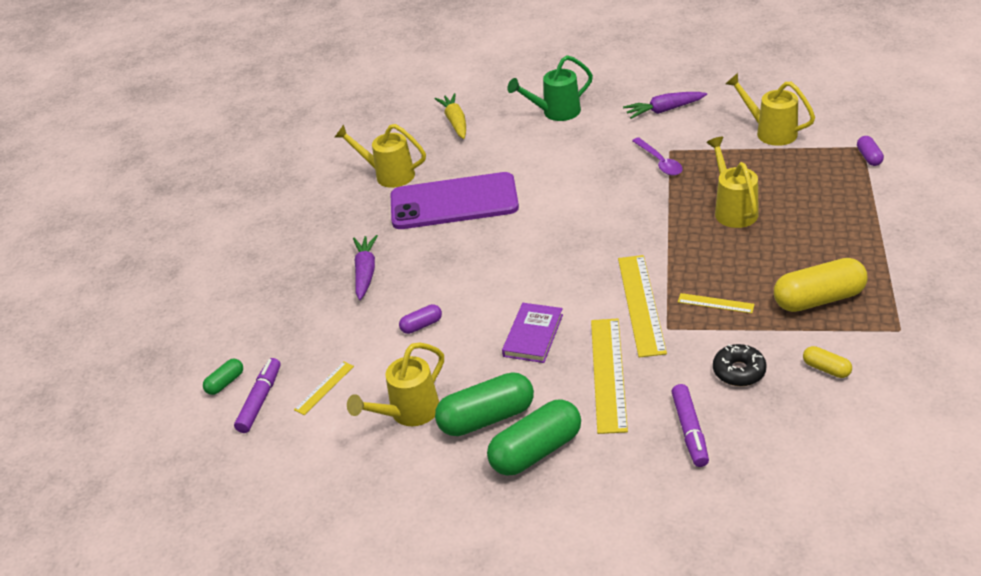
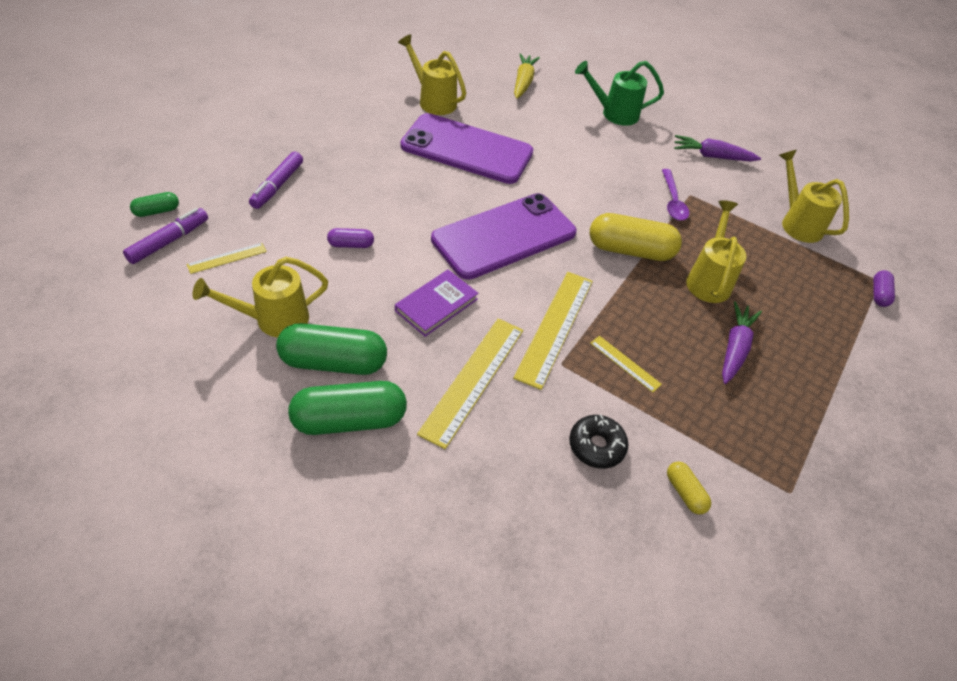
camera: 15 degrees right, 10 degrees up
purple carrot [353,235,378,300] -> purple carrot moved to [722,301,762,384]
purple marker [671,384,709,467] -> purple marker moved to [249,151,303,209]
yellow capsule [774,258,868,312] -> yellow capsule moved to [590,213,682,261]
none -> purple phone [431,193,577,280]

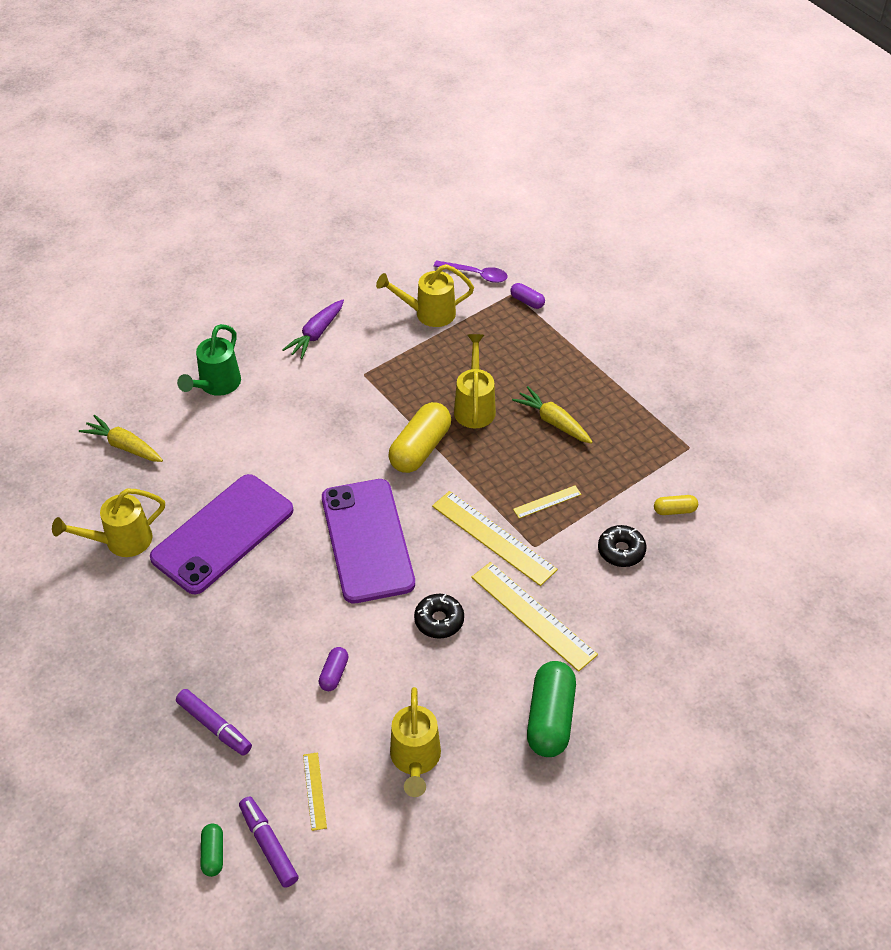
camera: 65 degrees left, 0 degrees up
green capsule [276,323,387,375] -> none
purple book [395,269,479,337] -> black donut [414,594,464,639]
purple spoon [662,169,689,221] -> purple spoon moved to [434,260,508,283]
yellow watering can [686,200,747,303] -> yellow watering can turned 60 degrees clockwise [454,334,496,428]
purple carrot [722,301,762,384] -> yellow carrot [512,386,593,444]

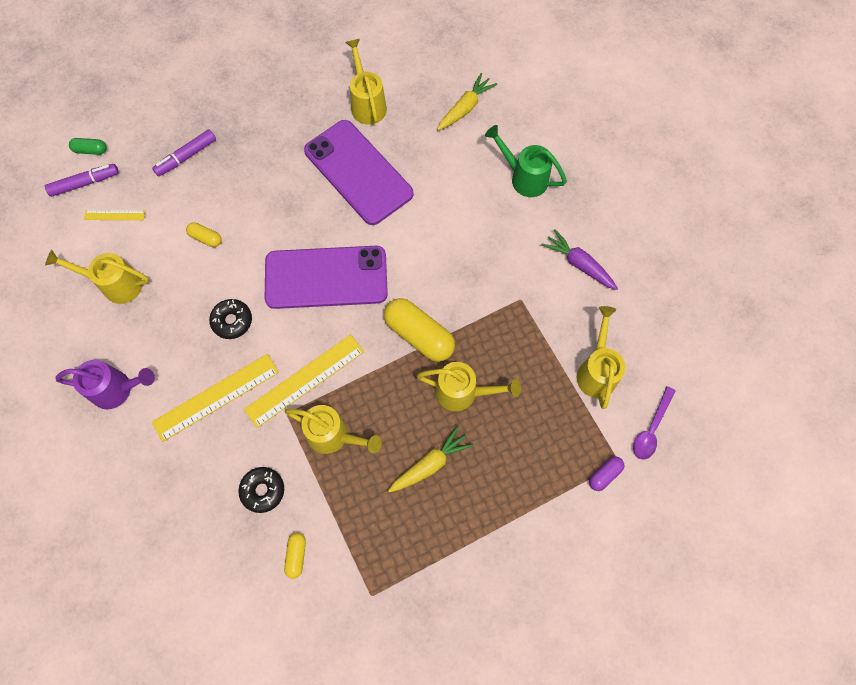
camera: 100 degrees right, 20 degrees up
purple capsule [319,647,348,691] -> yellow capsule [186,222,222,247]
yellow ruler [513,485,581,518] -> yellow watering can [285,405,382,454]
green capsule [527,661,576,757] -> purple watering can [56,360,155,409]

